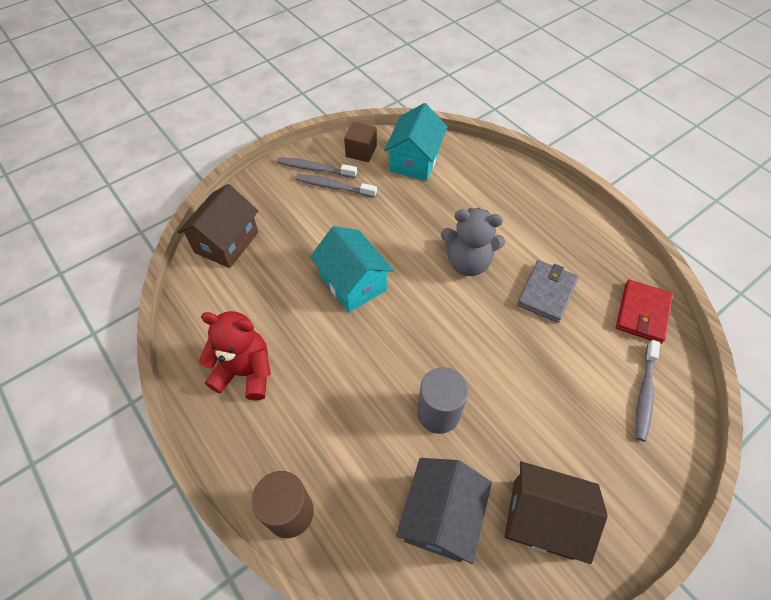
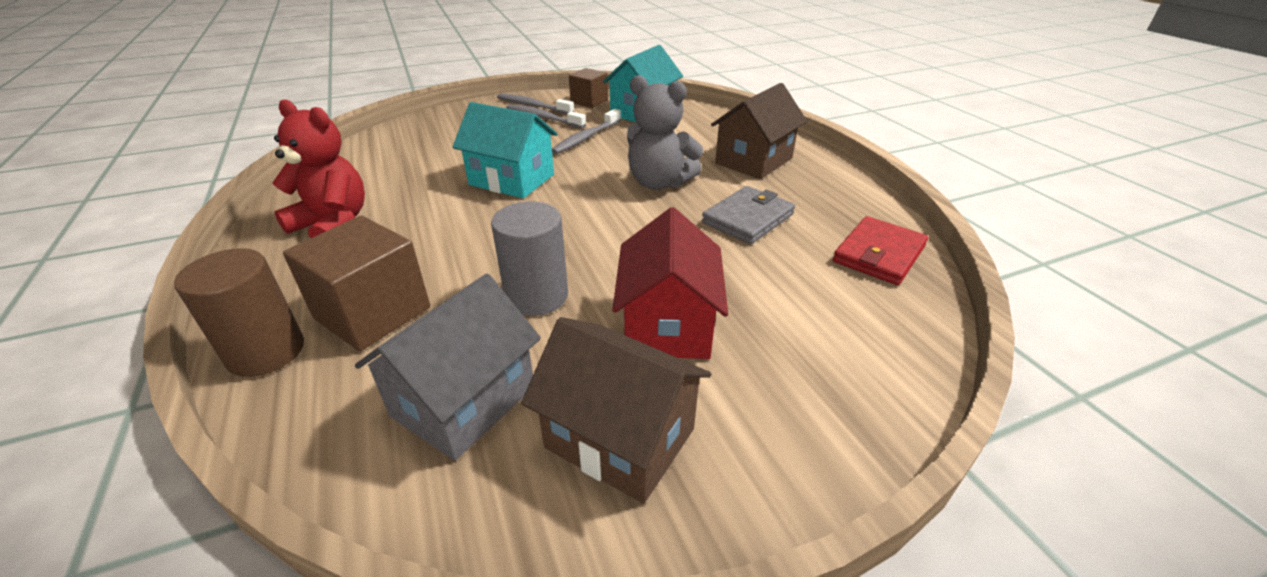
camera: 15 degrees right, 20 degrees down
brown house [177,184,258,268] -> brown house moved to [711,83,807,179]
turquoise house [310,226,394,312] -> turquoise house turned 45 degrees counterclockwise [453,102,558,198]
grey toothbrush [636,340,660,441] -> grey toothbrush moved to [552,109,621,154]
none -> brown cube [283,216,430,351]
none -> red house [612,207,728,359]

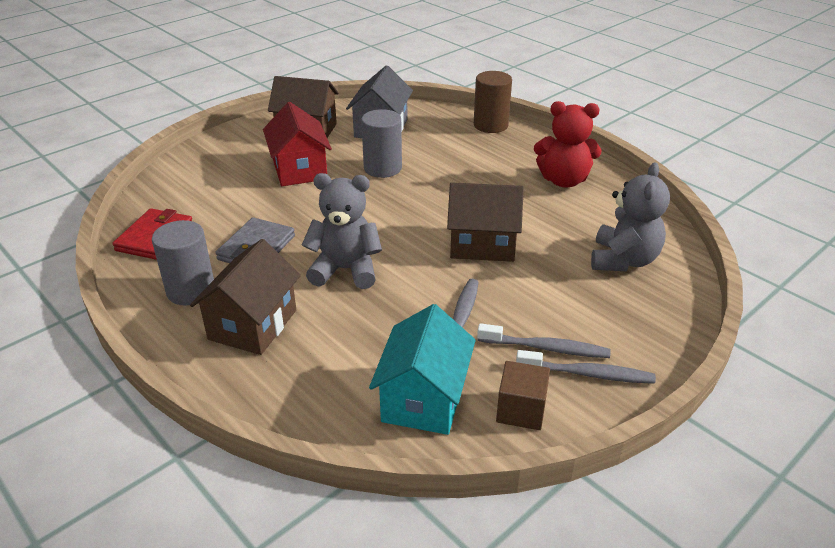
camera: 160 degrees right, 0 degrees up
brown cube [283,216,430,351] -> none
turquoise house [453,102,558,198] -> brown house [447,182,524,262]
none -> grey cylinder [152,220,214,306]
none -> grey teddy bear [591,162,670,271]

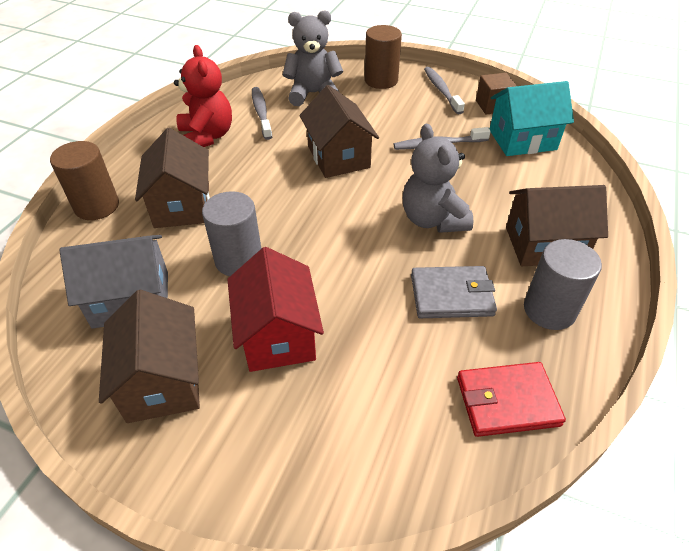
camera: 115 degrees left, 10 degrees up
red house [263,102,332,186] -> red house turned 60 degrees counterclockwise [227,247,324,372]
grey toothbrush [477,323,611,358] -> grey toothbrush moved to [252,87,272,140]
none -> brown house [135,128,210,228]
none -> brown cylinder [365,25,402,89]

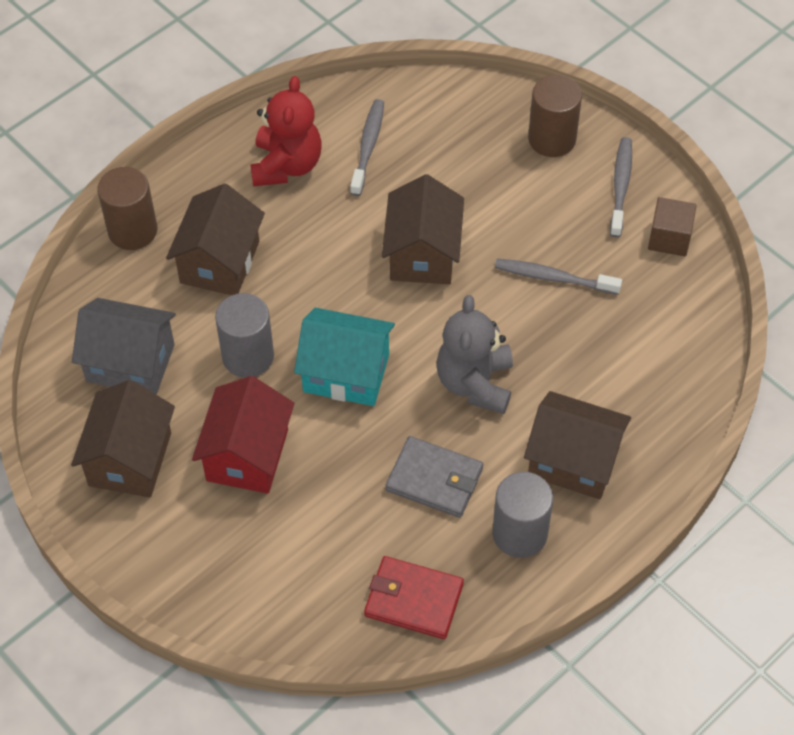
camera: 25 degrees right, 10 degrees up
grey teddy bear [283,10,343,106] -> none
turquoise house [490,81,574,156] -> turquoise house moved to [294,308,395,406]

